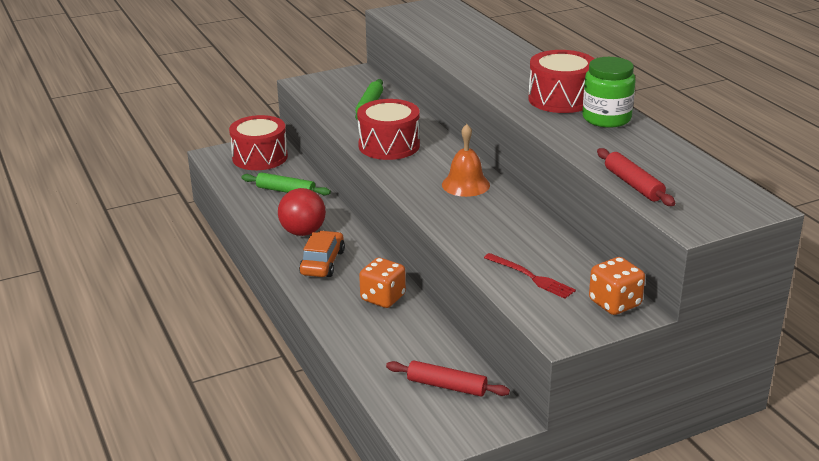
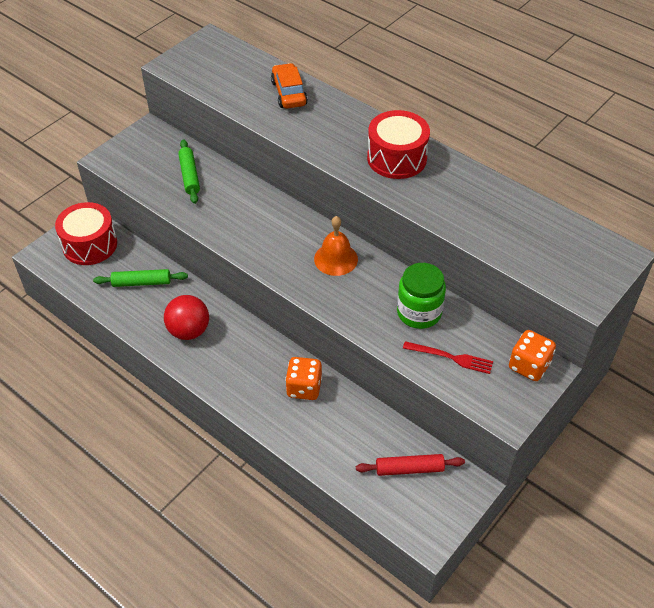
camera: 25 degrees left, 20 degrees up
orange car [299,231,345,277] -> orange car moved to [271,63,308,109]
red drum [357,99,420,160] -> none
green jar [583,57,636,128] -> green jar moved to [397,263,446,329]
red rolling pin [597,148,676,206] -> none

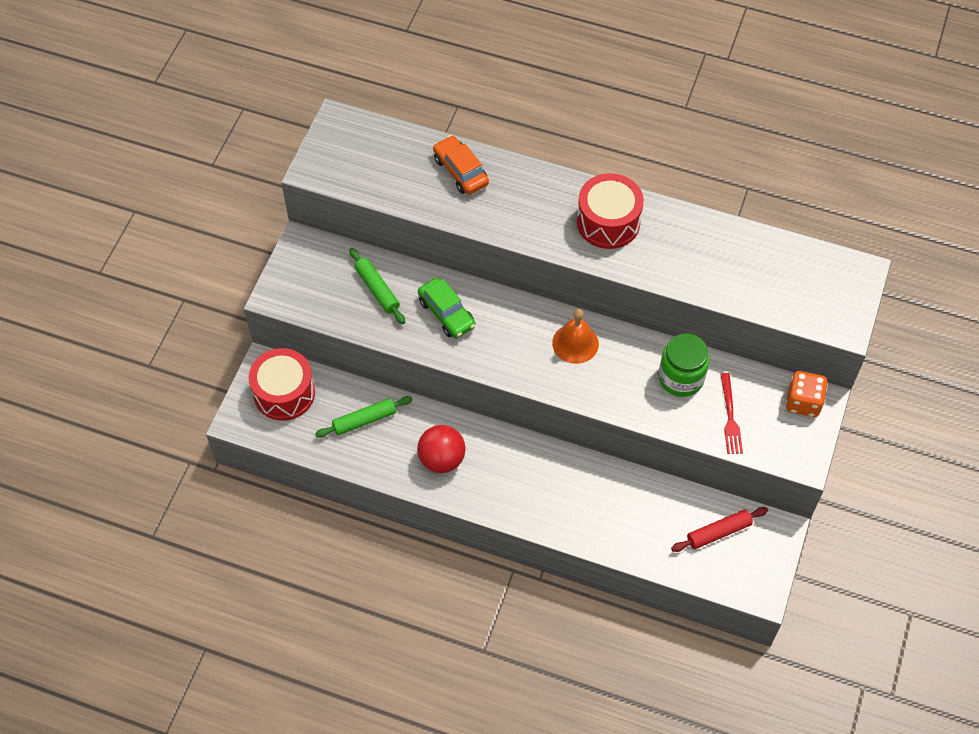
camera: 20 degrees left, 10 degrees up
orange dice [285,357,322,400] -> none
red fork [403,341,493,374] -> red fork turned 90 degrees clockwise [720,373,743,454]
none -> green car [418,278,476,338]

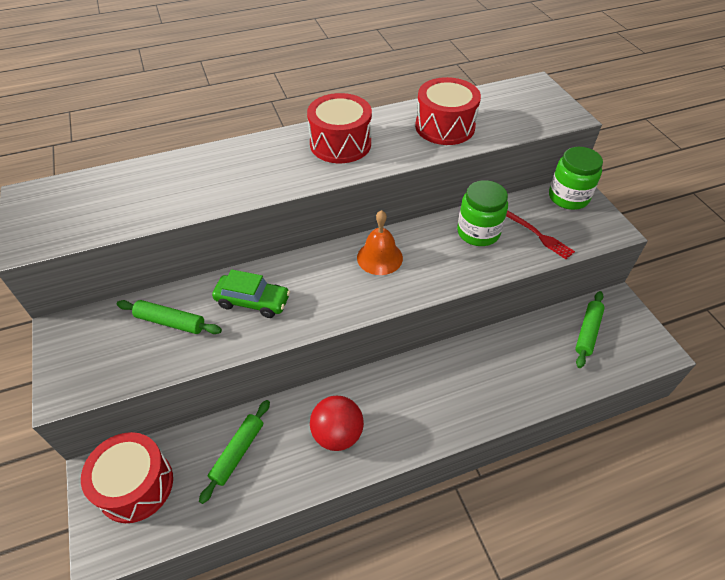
camera: 40 degrees left, 10 degrees down
orange car [433,135,489,195] -> none
red rolling pin [671,507,768,552] -> green rolling pin [575,291,605,368]
orange dice [786,371,828,417] -> green jar [549,147,603,210]
none -> red drum [415,77,481,145]

